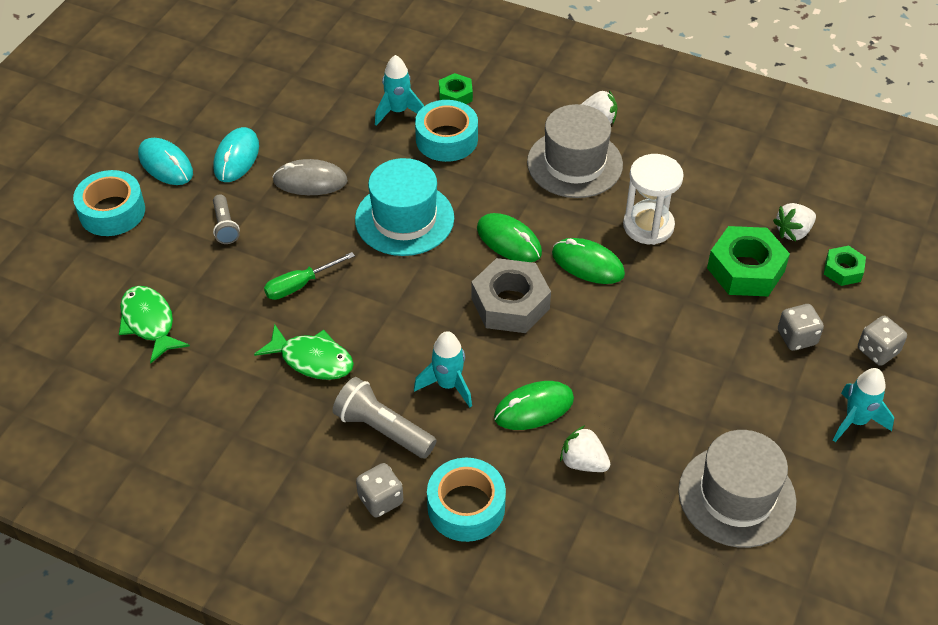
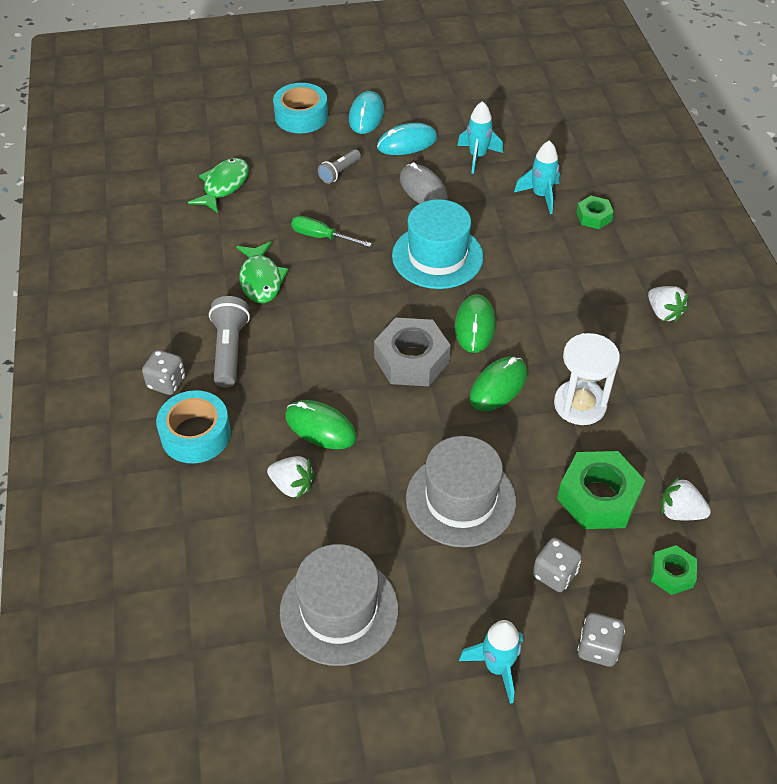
camera: 55 degrees right, 0 degrees up
turquoise rocket [414,331,472,407] -> turquoise rocket moved to [457,101,503,174]
turquoise tape [415,100,478,162] -> none
grey hat [527,104,623,198] -> grey hat moved to [406,436,516,547]
green mouse [552,238,625,284] -> green mouse turned 45 degrees clockwise [470,356,527,411]
white strawberry [560,425,610,472] -> white strawberry turned 120 degrees clockwise [267,456,315,499]

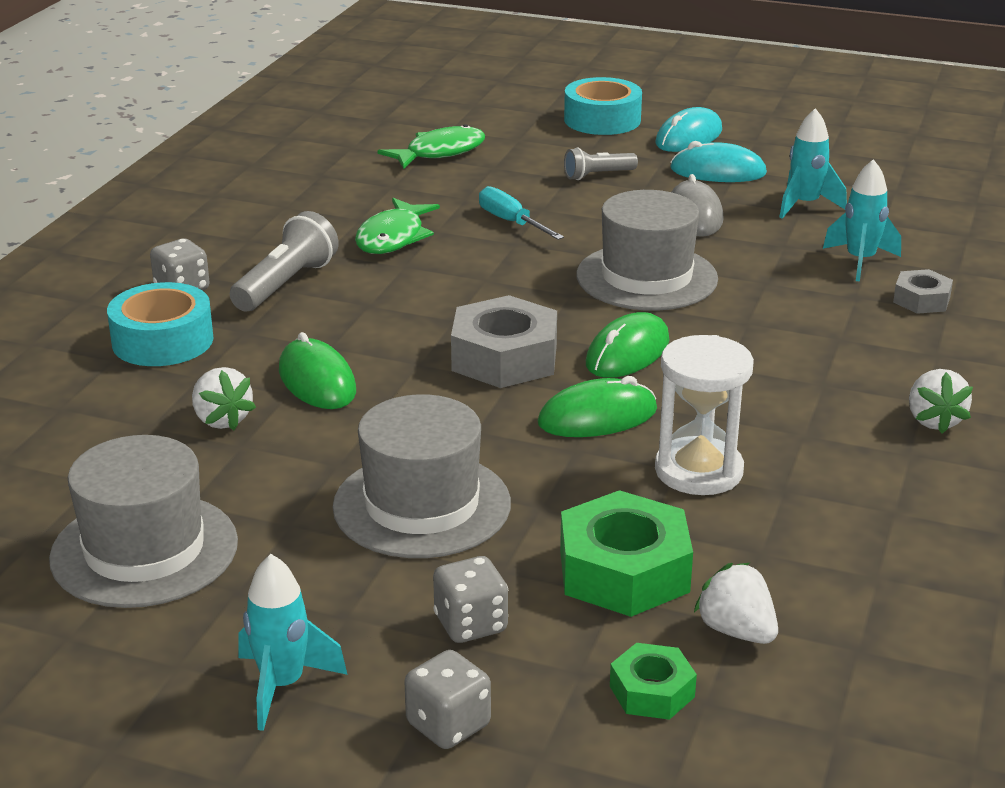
camera: 30 degrees right, 20 degrees down
green screwdriver [291,216,372,247] -> turquoise screwdriver [479,186,564,240]
turquoise hat [392,199,483,289] -> grey hat [576,190,718,311]
green nut [576,196,614,229] -> grey nut [893,269,953,314]

